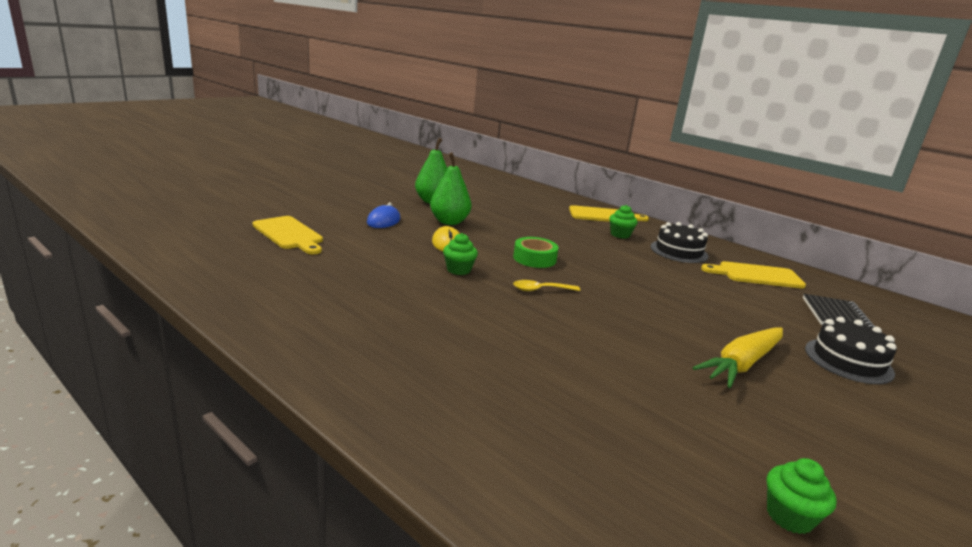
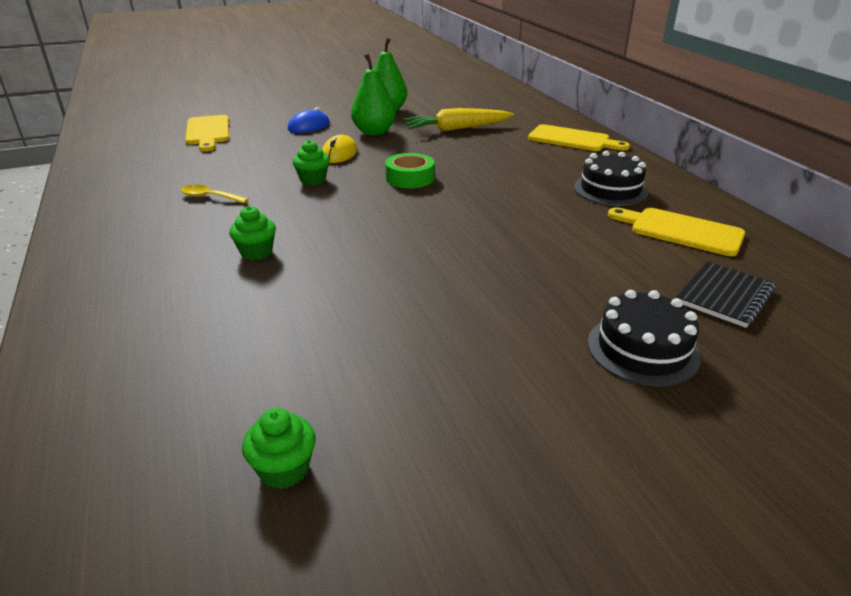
camera: 30 degrees right, 10 degrees up
yellow spoon [513,280,580,291] -> yellow spoon moved to [181,185,249,203]
green cupcake [609,205,638,239] -> green cupcake moved to [229,206,276,260]
yellow carrot [692,327,783,388] -> yellow carrot moved to [403,108,514,131]

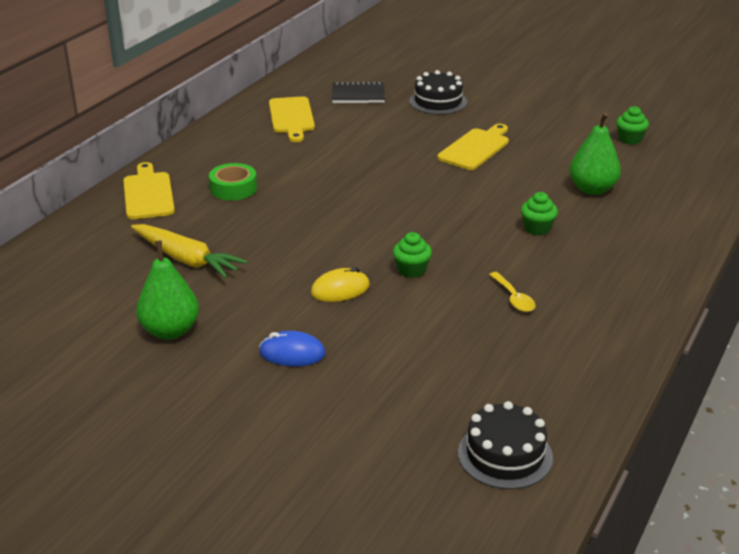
camera: 130 degrees left, 0 degrees up
yellow cutting board [185,115,229,152] -> yellow cutting board moved to [437,124,509,170]
green pear [351,53,396,136] -> green pear moved to [570,112,621,195]
green tape [385,153,435,188] -> green tape moved to [209,163,257,200]
black cake [574,151,648,206] -> black cake moved to [458,401,553,489]

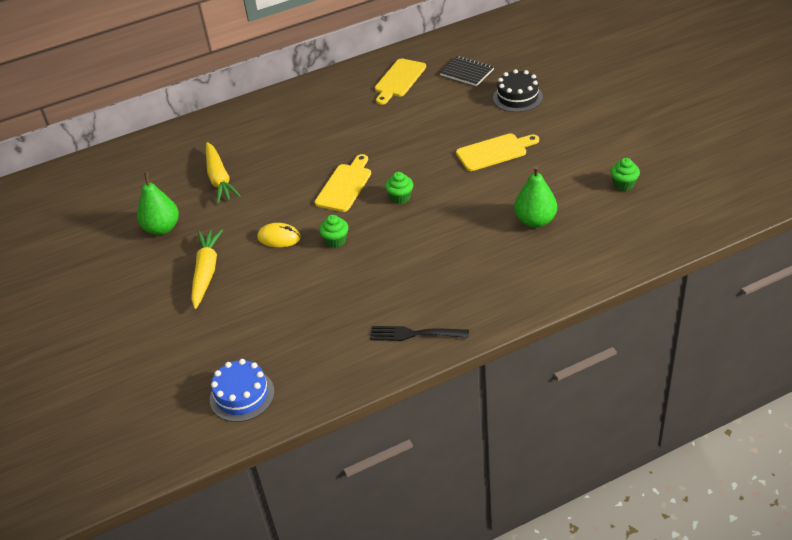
camera: 40 degrees right, 10 degrees up
yellow cutting board [123,162,175,219] -> yellow cutting board moved to [315,154,371,212]
green tape [209,163,257,200] -> none
blue mouse [259,331,326,367] -> yellow carrot [191,229,223,309]
black cake [458,401,553,489] -> blue cake [210,359,275,422]
yellow spoon [489,272,536,312] -> none
green cupcake [521,192,558,235] -> green cupcake moved to [385,172,413,204]
none -> black fork [370,326,469,341]

